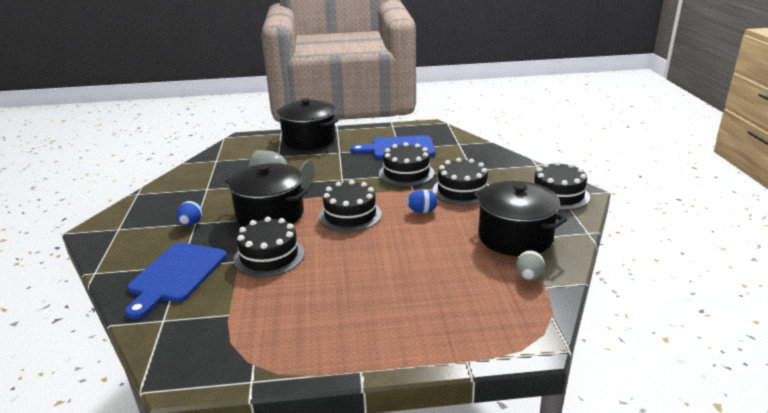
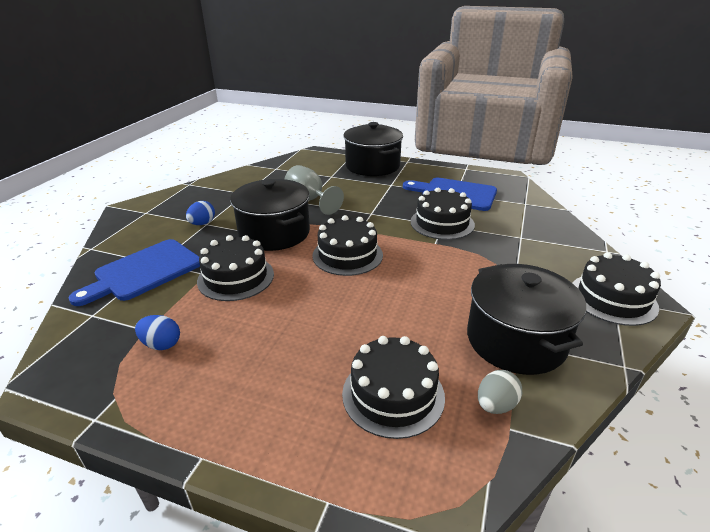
camera: 25 degrees right, 5 degrees up
blue egg [406,190,437,213] -> blue egg moved to [135,315,180,350]
black cake [433,158,489,205] -> black cake moved to [342,336,445,439]

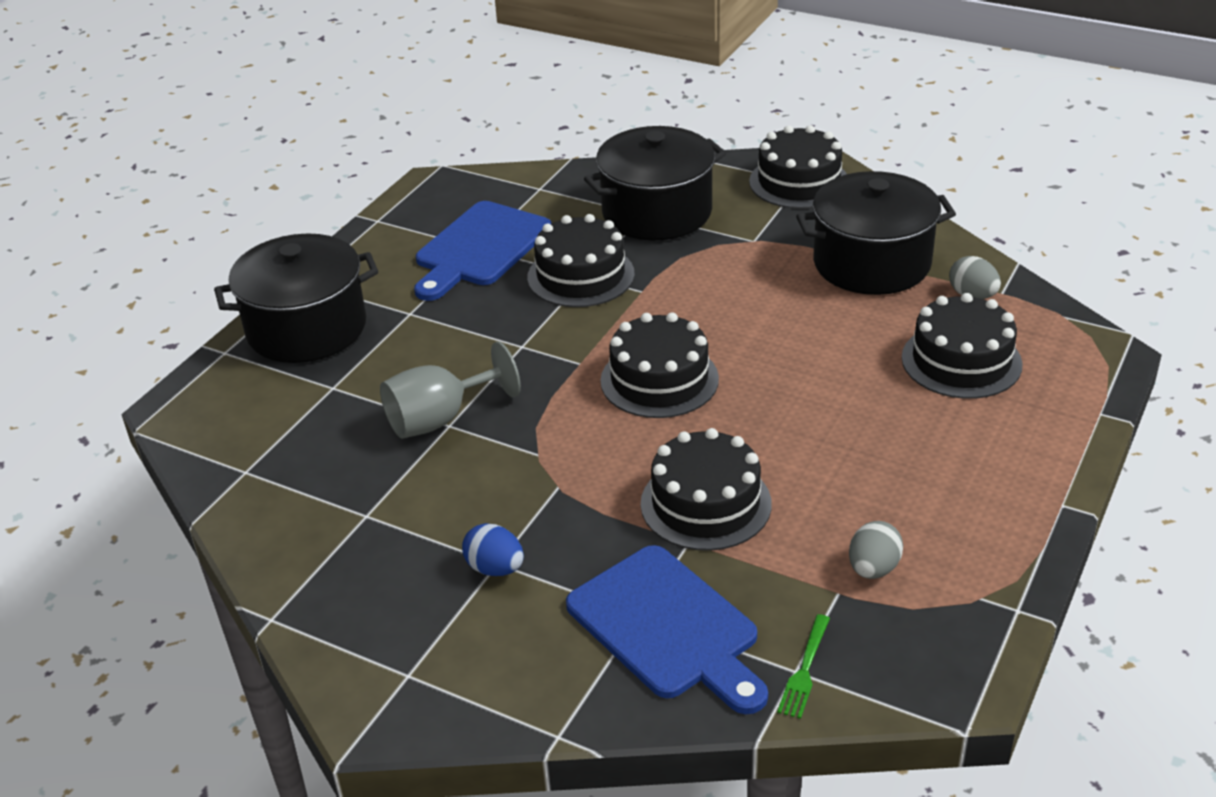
camera: 80 degrees left, 5 degrees up
blue egg [135,315,180,350] -> grey egg [849,521,903,579]
black pot [230,179,310,251] -> black pot moved to [584,126,726,240]
none -> green fork [777,614,830,719]

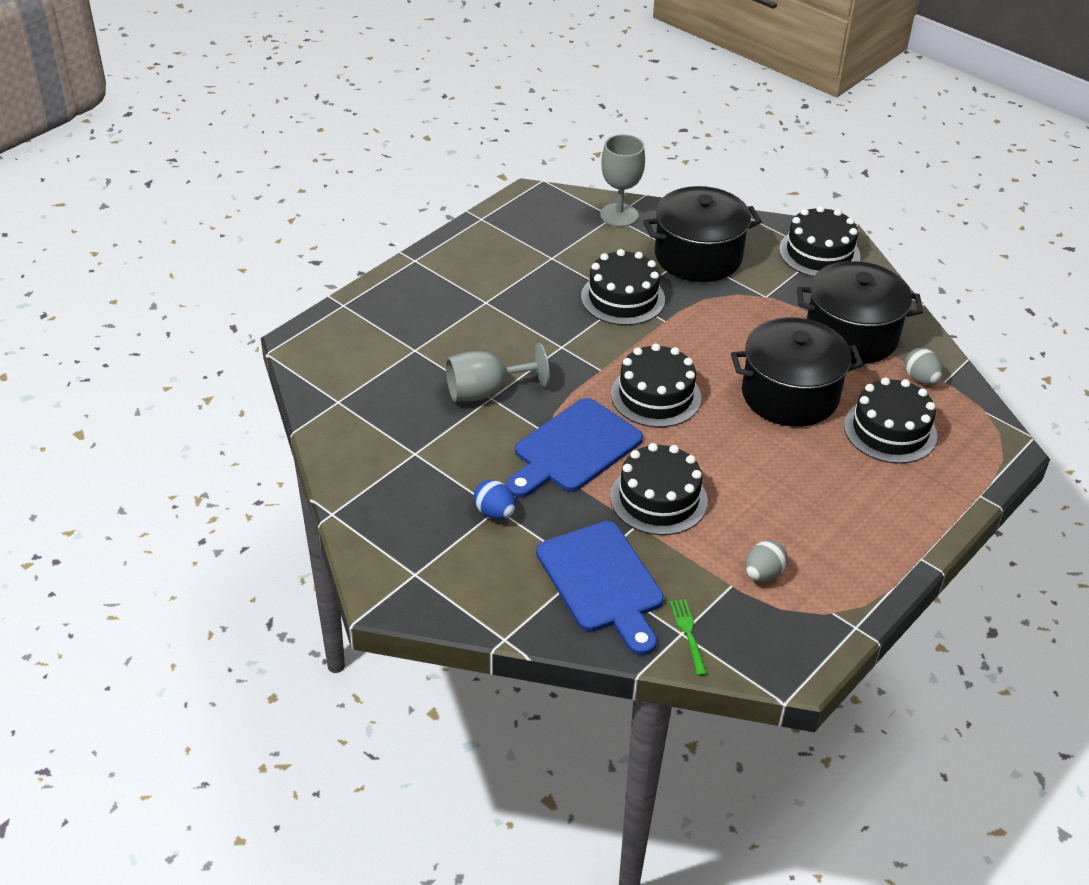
camera: 10 degrees right, 5 degrees up
black pot [214,233,378,363] -> black pot moved to [731,317,863,427]
blue cutting board [414,201,551,301] -> blue cutting board moved to [506,398,643,498]
green fork [777,614,830,719] -> green fork turned 135 degrees clockwise [670,599,707,676]
none -> grey goblet [600,134,645,227]

